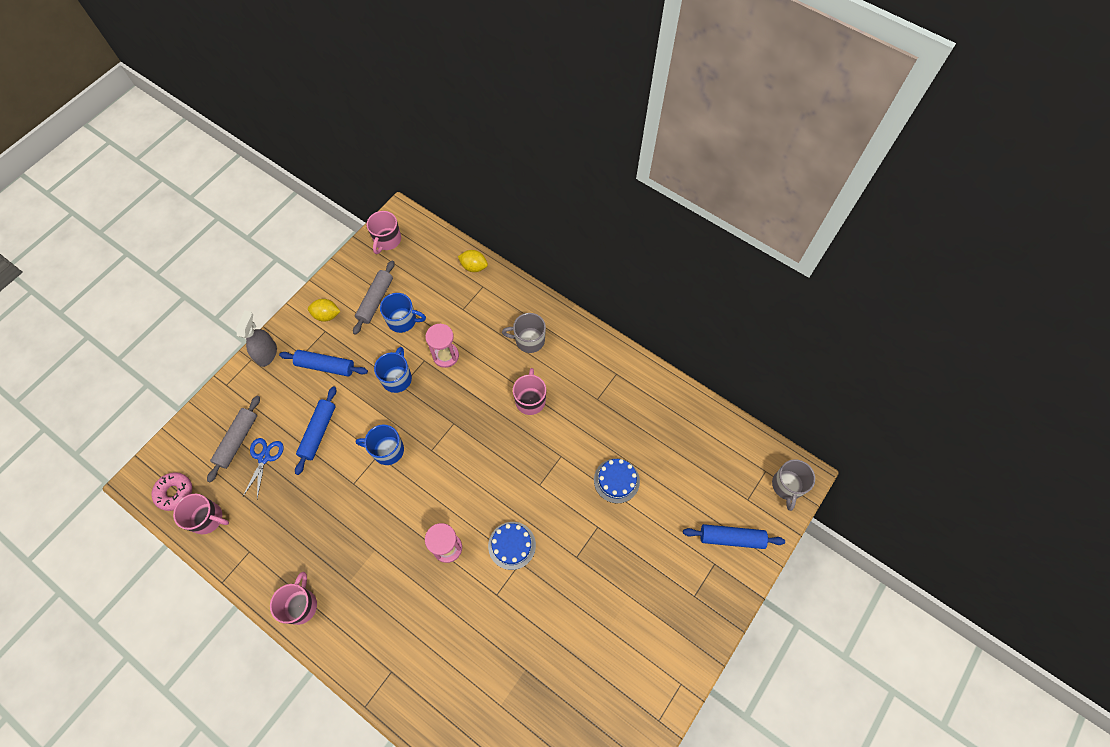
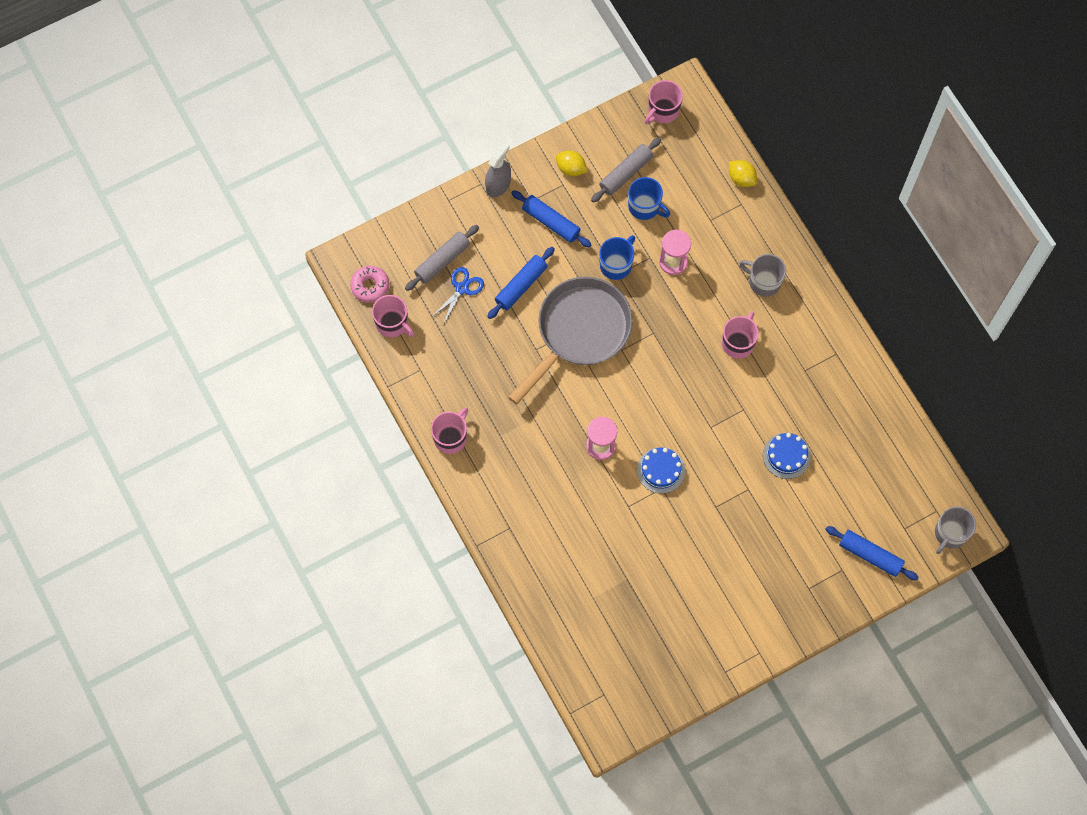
camera: 25 degrees right, 5 degrees up
blue mug [356,425,404,465] -> grey pan [508,277,633,404]

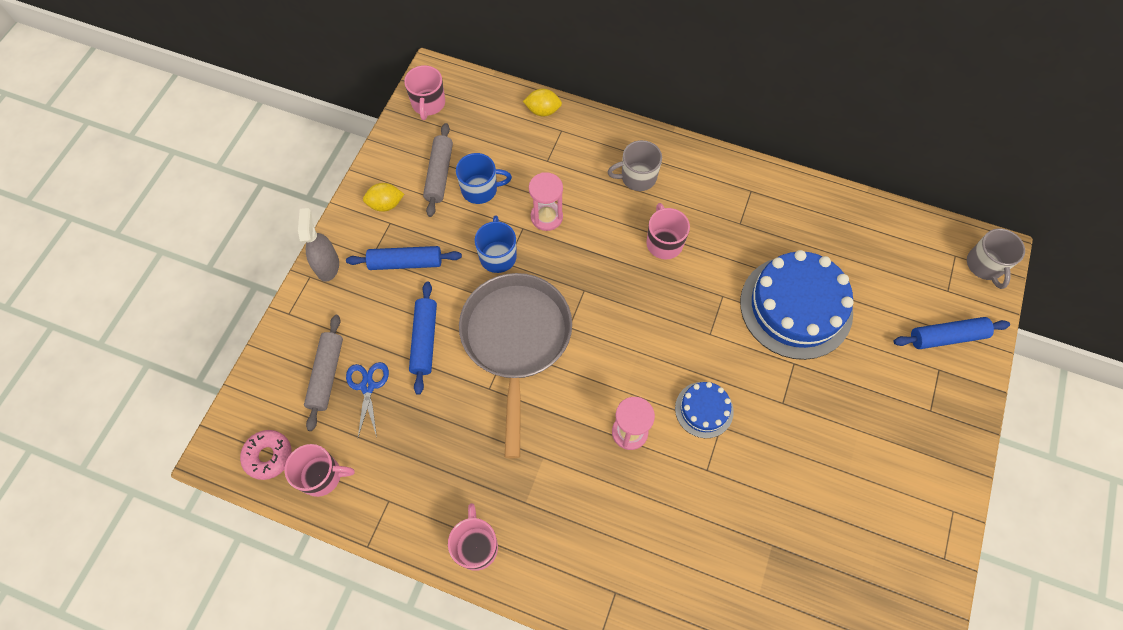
camera: 40 degrees left, 5 degrees down
blue cake [763,433,811,479] -> blue cake [740,250,854,360], size x2.03

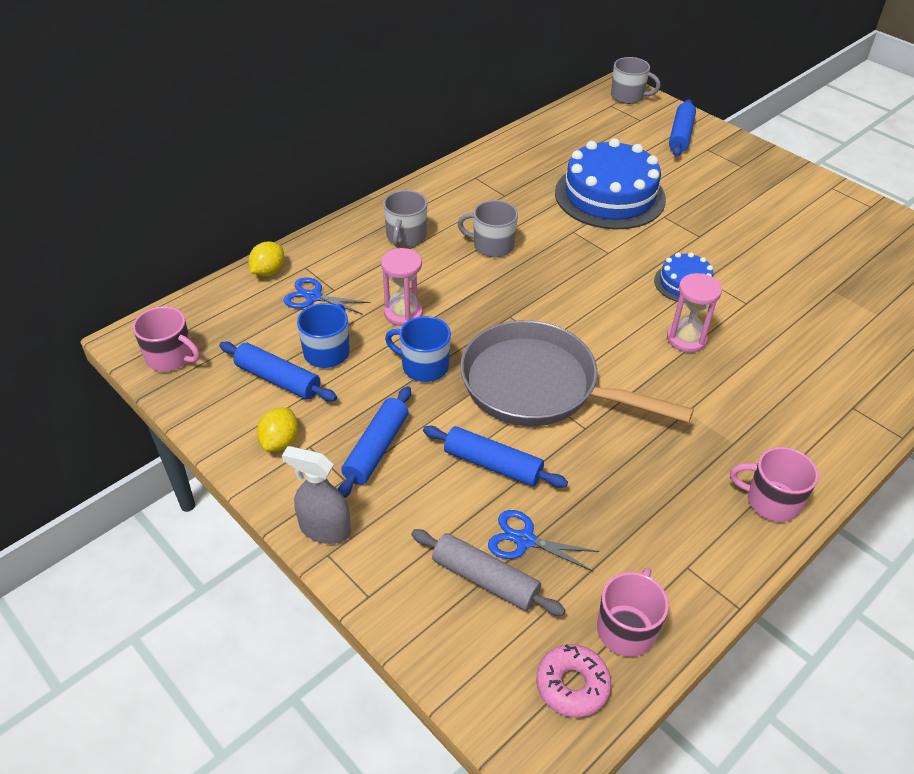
camera: 65 degrees left, 20 degrees down
grey rolling pin [423,123,453,217] -> blue rolling pin [219,342,337,401]
pink mug [646,203,690,260] -> grey mug [458,200,518,257]
none -> blue scissors [284,277,371,315]

